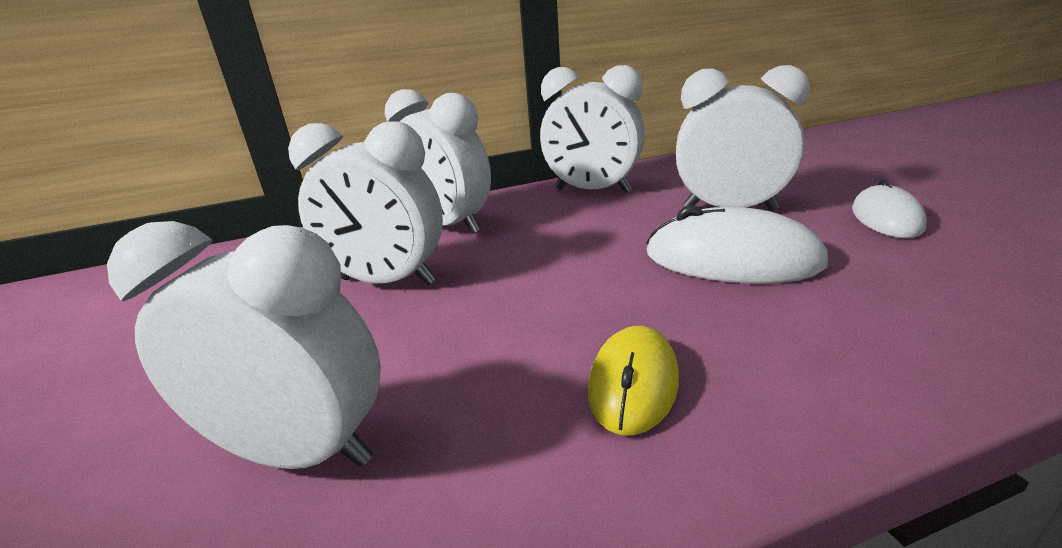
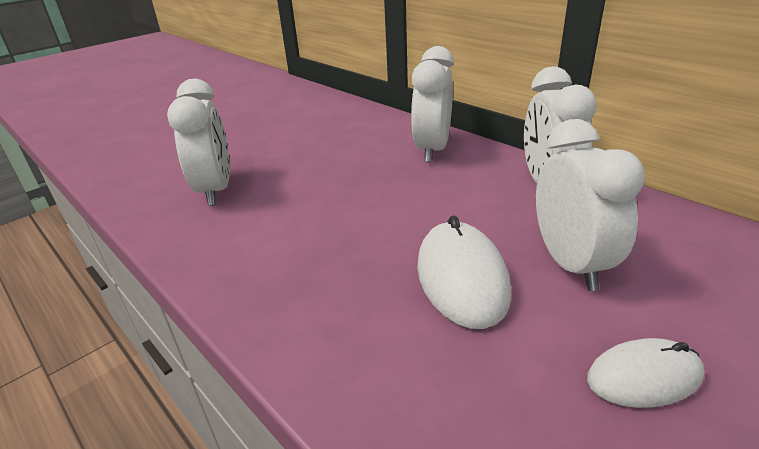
camera: 65 degrees right, 5 degrees up
white clock [288,121,443,285] -> none
yellow mouse [588,326,679,436] -> none

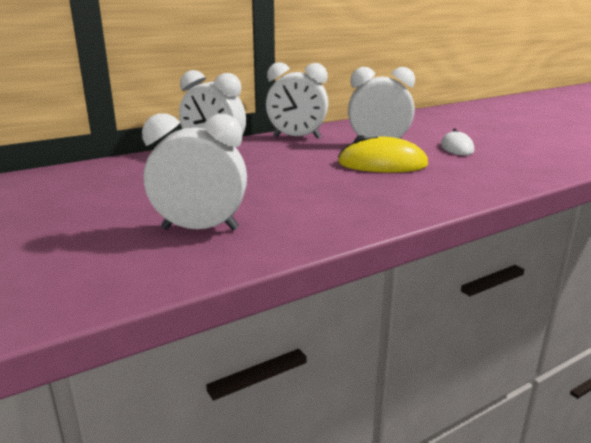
camera: 80 degrees left, 10 degrees down
white mouse [417,215,511,329] -> yellow mouse [338,135,428,172]

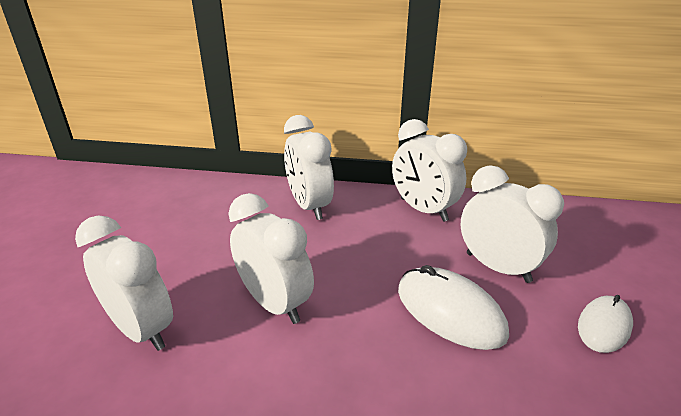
camera: 40 degrees right, 10 degrees up
yellow mouse [338,135,428,172] -> white mouse [398,265,509,350]
none -> white clock [228,193,314,324]

